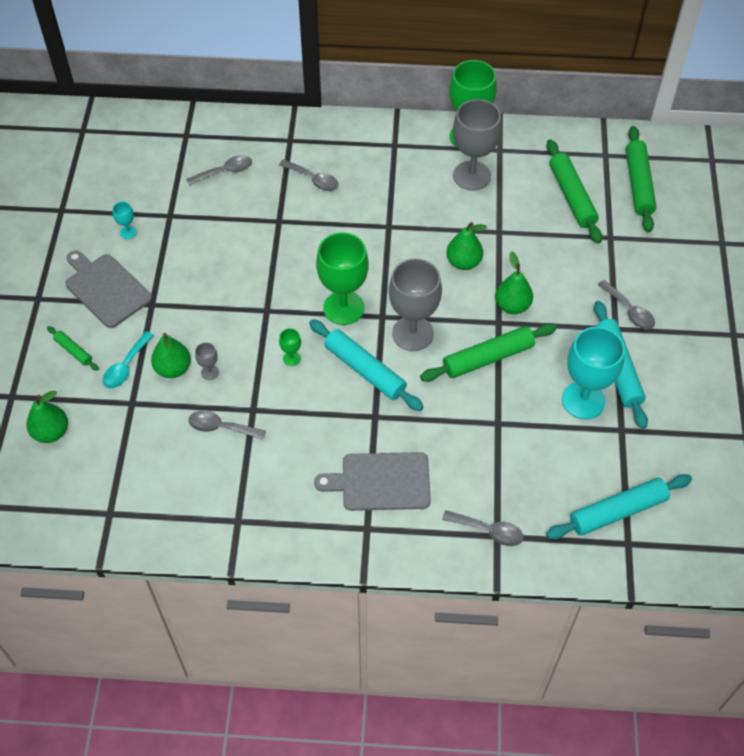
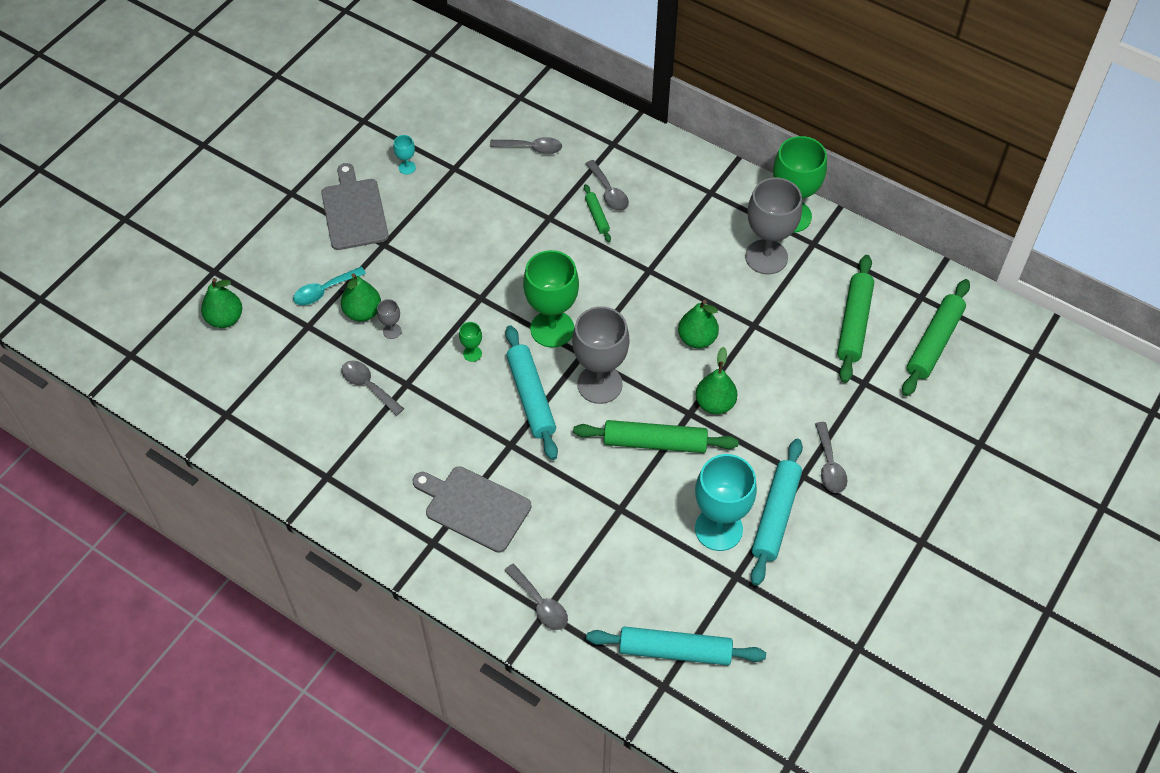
camera: 30 degrees right, 0 degrees up
green rolling pin [47,326,99,371] -> green rolling pin moved to [584,184,611,242]

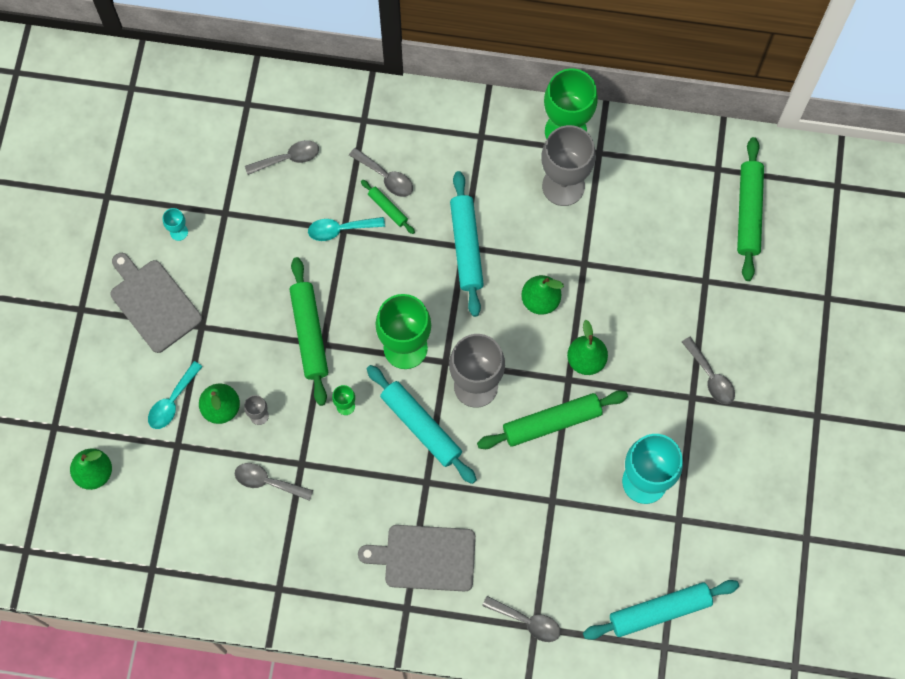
camera: 25 degrees left, 15 degrees up
turquoise rolling pin [751,439,803,586] -> turquoise rolling pin moved to [450,171,484,317]
green rolling pin [837,255,874,383] -> green rolling pin moved to [290,257,328,406]
none -> turquoise spoon [308,217,385,241]

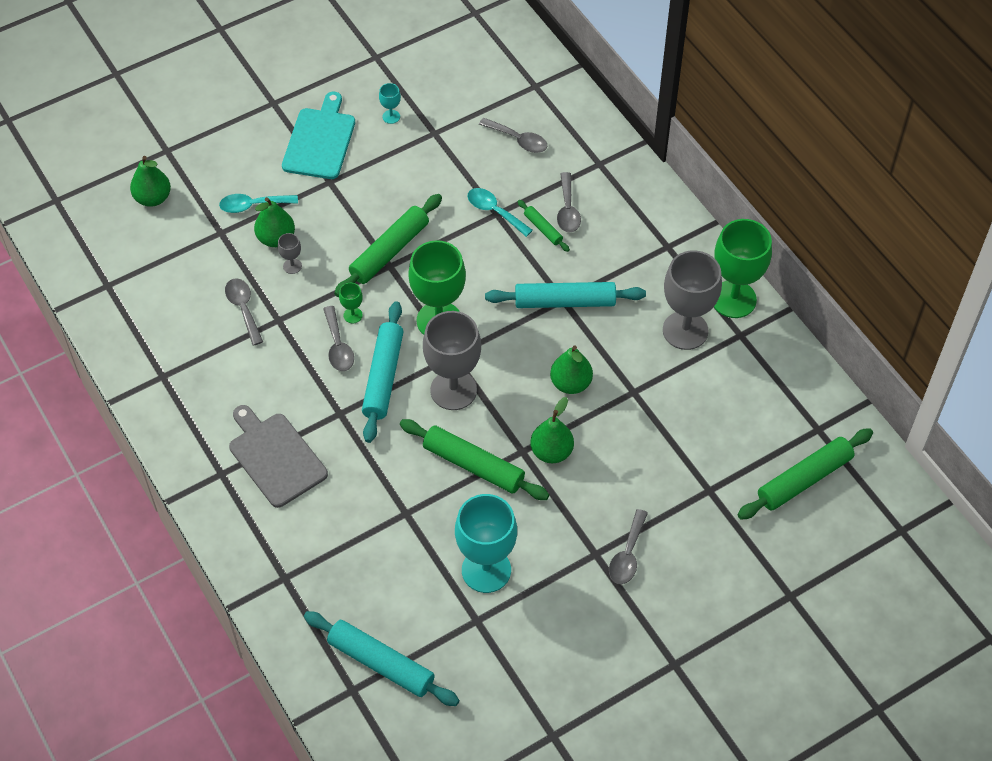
camera: 50 degrees right, 15 degrees down
grey cutting board [110,253,202,353] -> turquoise cutting board [282,92,355,179]
green rolling pin [361,180,415,234] -> green rolling pin turned 45 degrees counterclockwise [518,200,570,252]
turquoise rolling pin [450,171,484,317] -> turquoise rolling pin turned 45 degrees clockwise [485,282,646,308]
grey spoon [482,596,561,642] -> grey spoon moved to [323,306,354,371]

